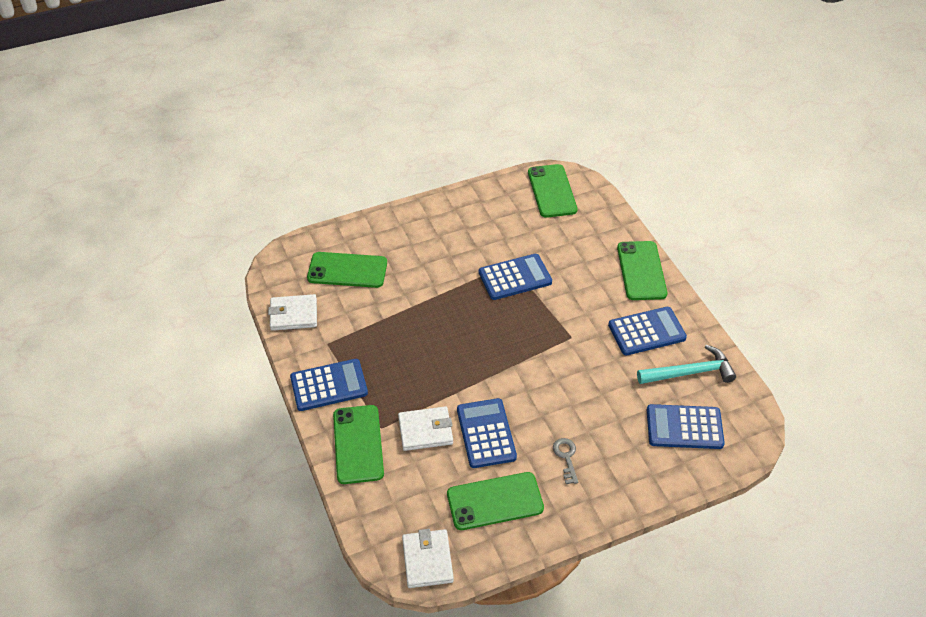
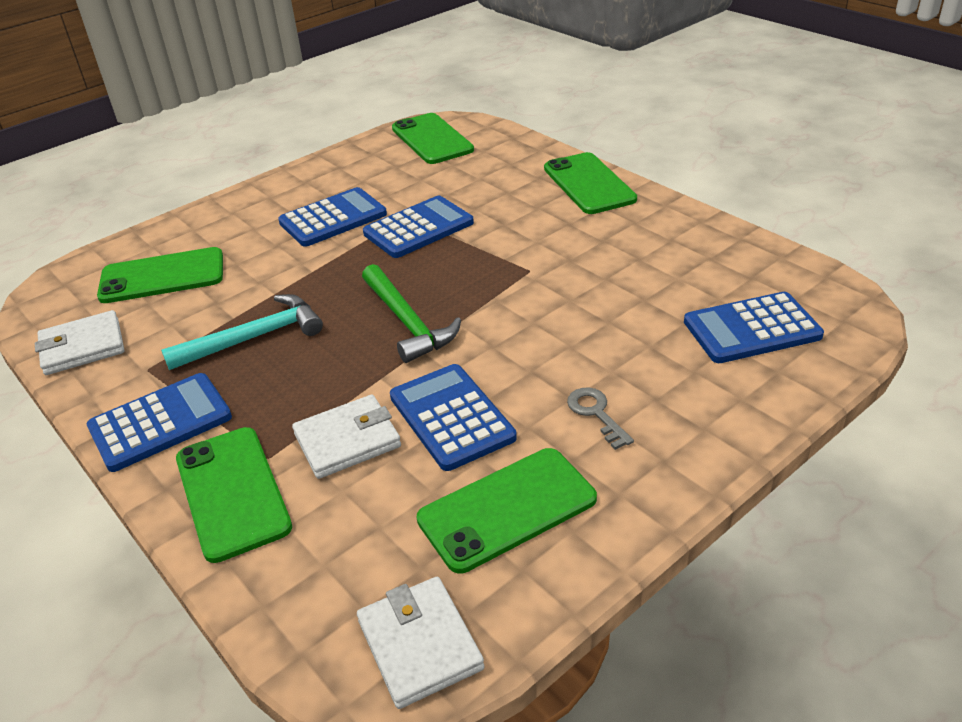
camera: 15 degrees left, 10 degrees down
blue calculator [608,307,687,355] -> blue calculator moved to [278,187,387,247]
turquoise hammer [637,345,736,384] -> turquoise hammer moved to [161,294,323,370]
none -> green hammer [362,264,461,363]

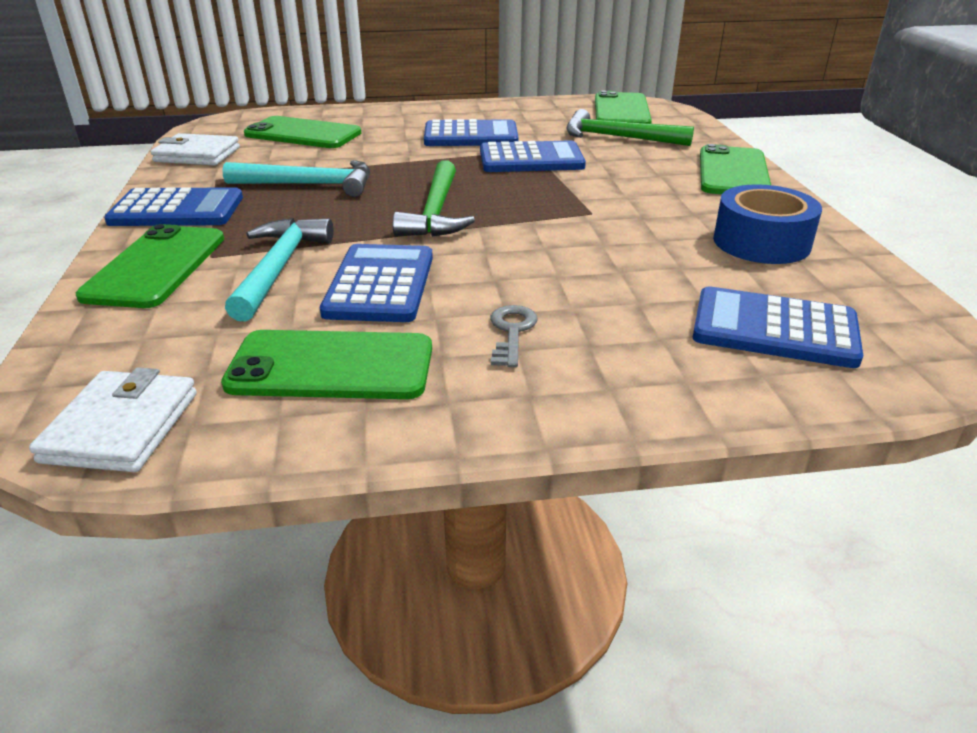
camera: 30 degrees right, 5 degrees down
white wallet [292,395,401,479] -> turquoise hammer [225,218,334,322]
none -> green hammer [566,109,694,146]
none -> blue tape [713,184,822,264]

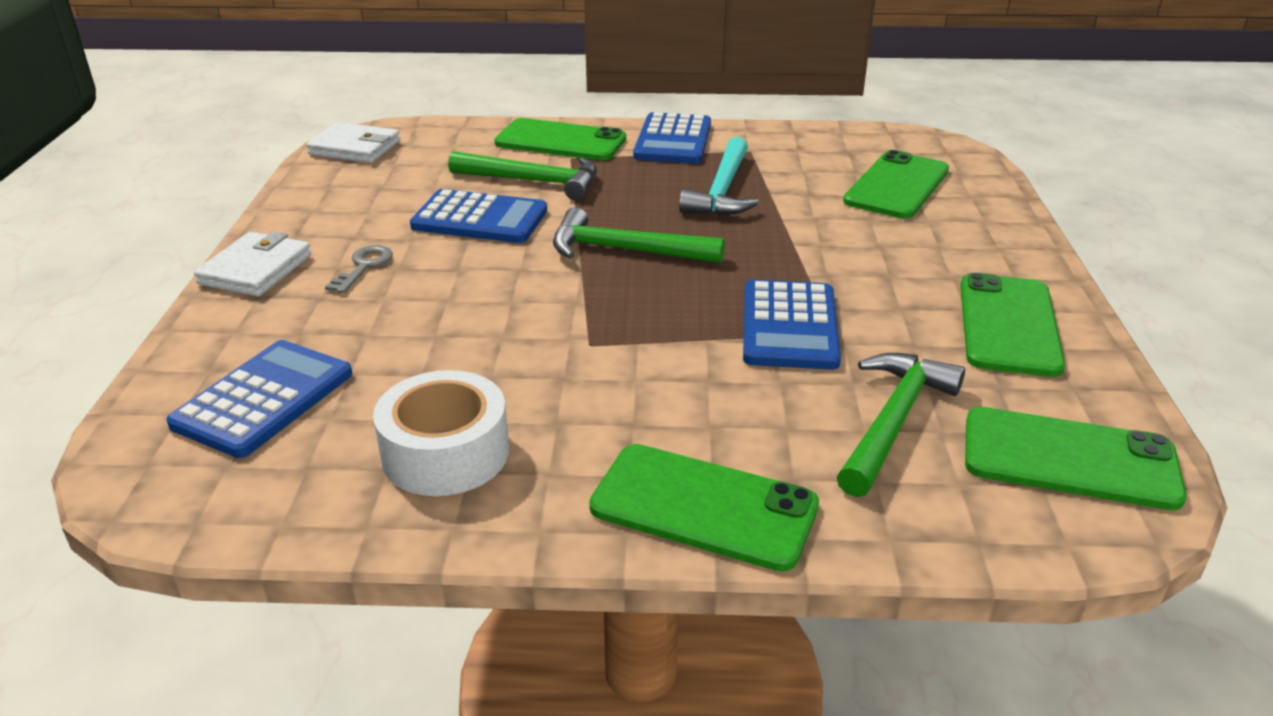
camera: 100 degrees right, 0 degrees up
white wallet [151,133,240,165] -> white wallet moved to [194,232,312,297]
green phone [221,330,432,399] -> green phone moved to [961,273,1065,377]
turquoise hammer [225,218,334,322] -> green hammer [448,151,597,200]
blue calculator [424,119,519,146] -> none
grey key [490,305,537,367] -> grey key turned 90 degrees counterclockwise [325,245,393,293]
blue tape [713,184,822,264] -> white tape [373,370,509,496]

